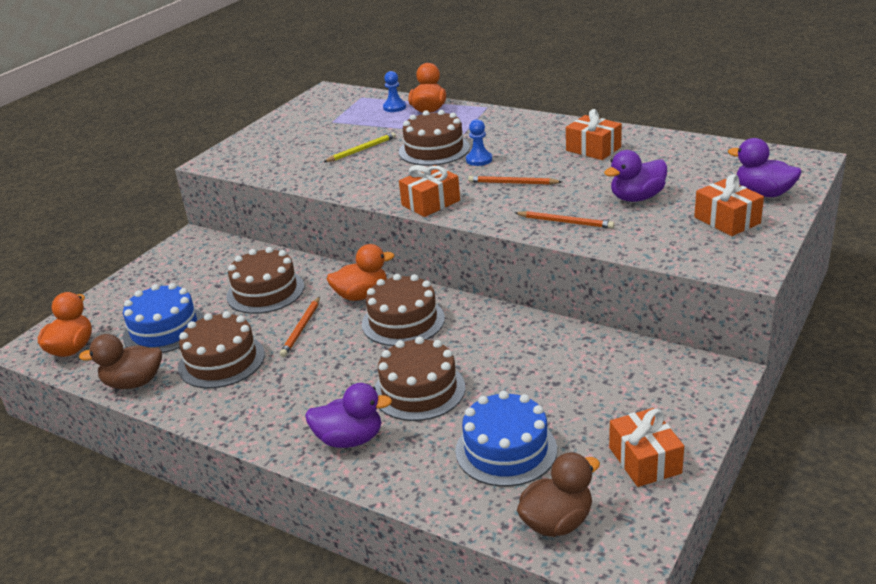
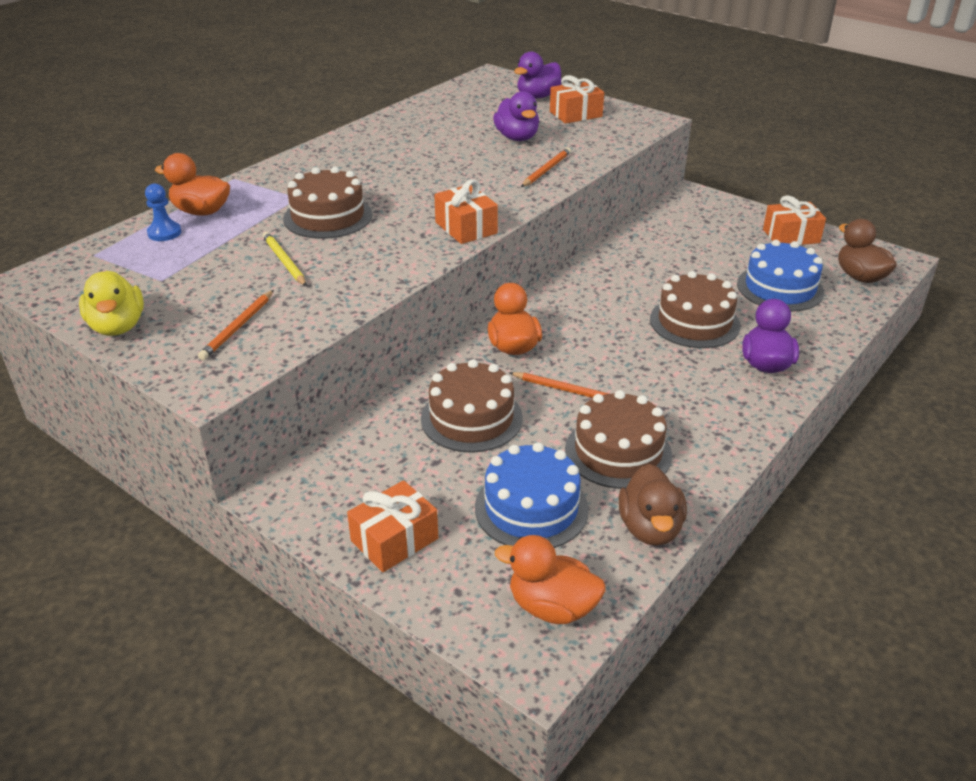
camera: 85 degrees left, 5 degrees up
brown cake [362,274,445,346] -> none
blue pawn [466,119,492,166] -> none
orange pencil [468,176,562,185] -> orange pencil moved to [198,290,274,360]
orange gift [566,109,622,160] -> orange gift moved to [347,480,438,572]
none -> yellow duck [79,271,144,336]

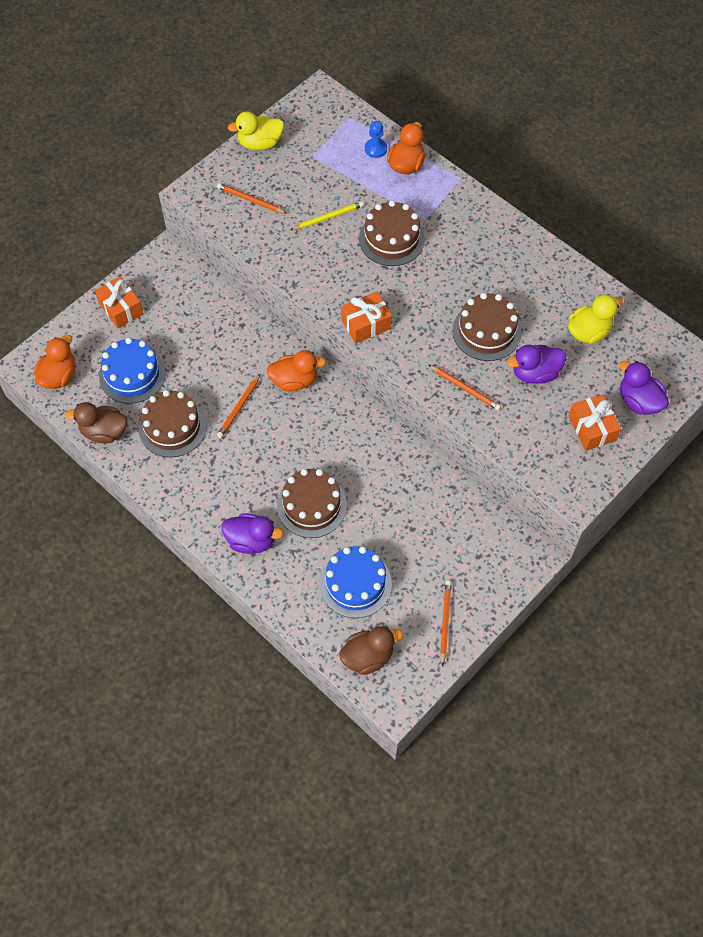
camera: 95 degrees right, 25 degrees up
brown cake [421,359,523,453] -> brown cake moved to [452,293,521,361]
orange gift [763,195,826,245] -> orange pencil [440,581,452,666]
none -> yellow duck [568,294,623,344]

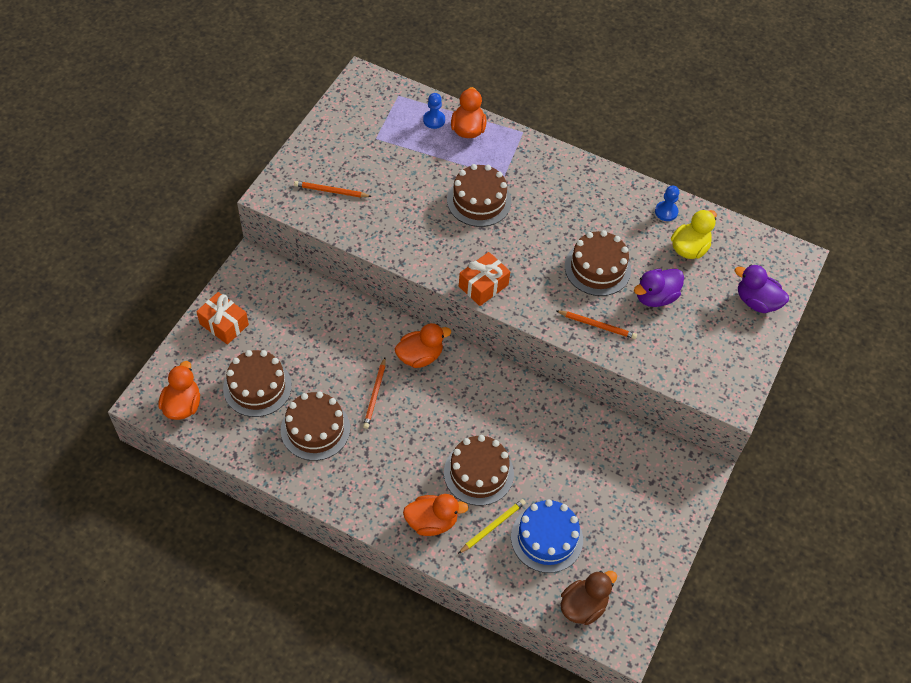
camera: 20 degrees left, 5 degrees down
brown duck [65,402,127,444] -> none
blue cake [99,338,166,404] -> brown cake [223,350,292,417]
purple duck [221,513,283,554] -> orange duck [403,494,469,536]
yellow duck [228,111,284,150] -> none
yellow pencil [290,201,364,230] -> yellow pencil moved to [458,499,526,554]
orange pencil [440,581,452,666] -> none
orange gift [569,395,621,451] -> none
none -> blue pawn [655,186,679,221]

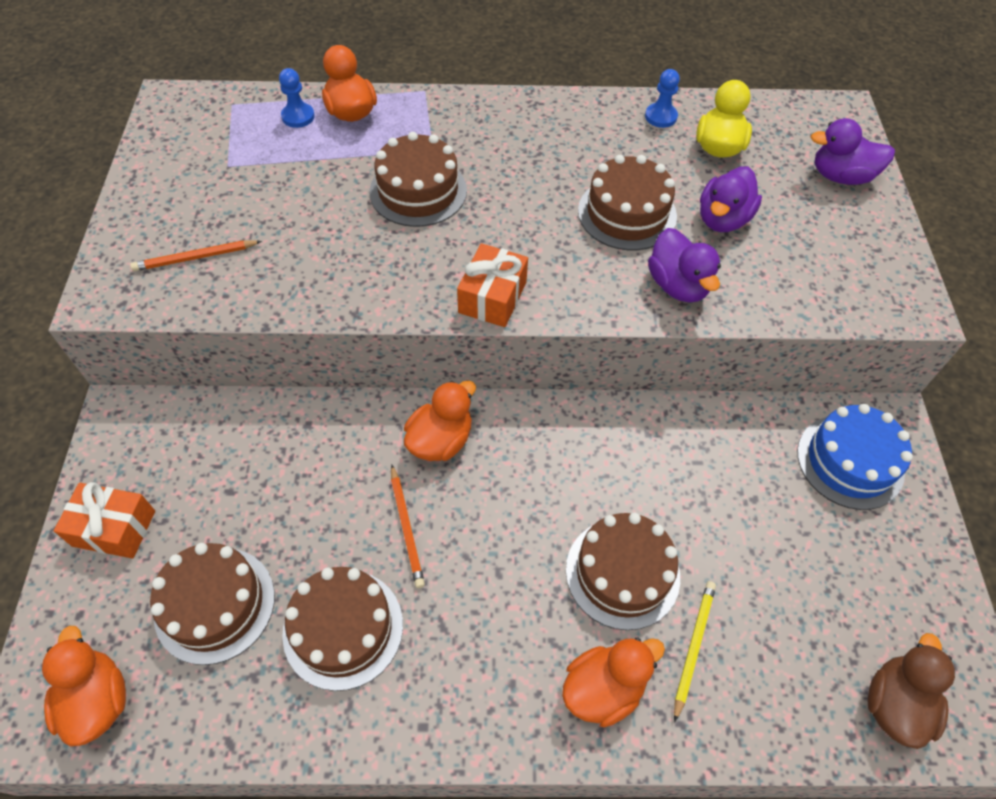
camera: 25 degrees left, 0 degrees up
blue cake [511,499,583,573] -> blue cake moved to [797,404,913,510]
orange pencil [557,310,637,339] -> purple duck [648,228,721,302]

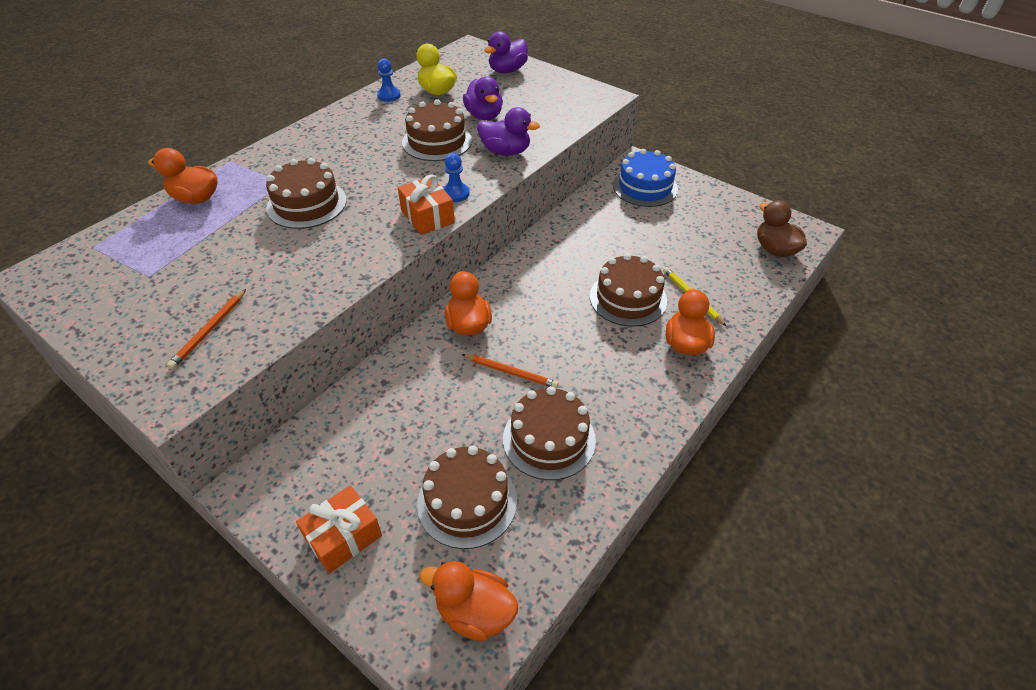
camera: 50 degrees left, 10 degrees down
blue pawn [279,68,315,128] -> blue pawn moved to [443,153,470,202]

